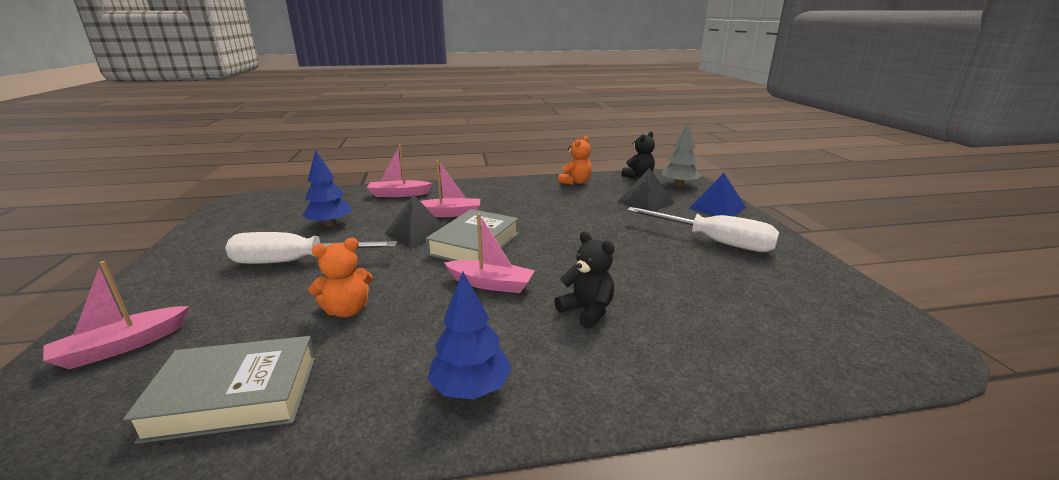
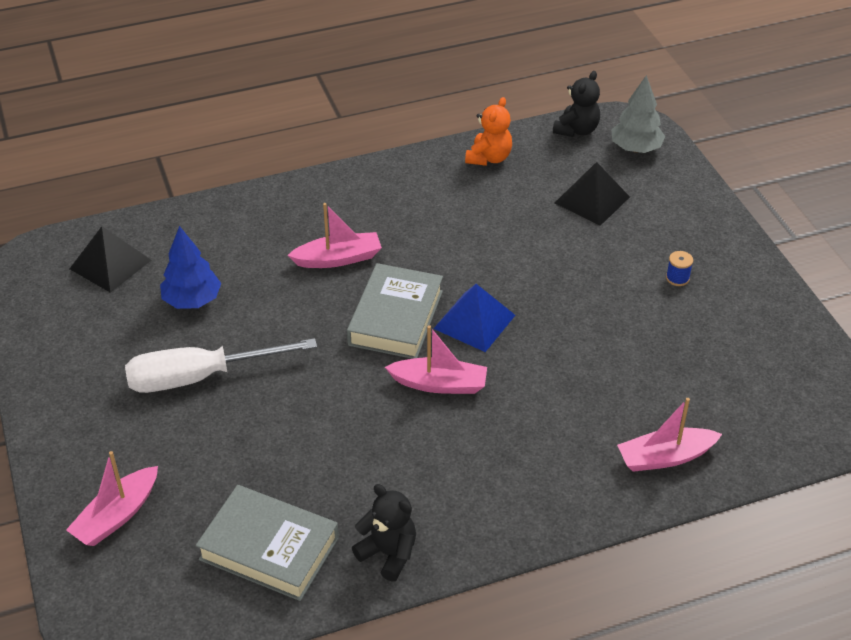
camera: 10 degrees left, 20 degrees up
grey book [123,336,316,444] -> grey book turned 45 degrees clockwise [196,485,339,601]
orange teddy bear [309,238,373,317] -> none
pink boat [367,145,432,197] -> pink boat moved to [617,398,722,472]
black pyramid [385,194,444,248] -> black pyramid moved to [70,226,151,293]
blue tree [427,272,512,399] -> none
black teddy bear [554,231,615,329] -> black teddy bear moved to [352,484,416,581]
white screwdriver [627,207,779,252] -> blue spool [666,251,693,286]
blue pyramid [689,173,746,217] -> blue pyramid moved to [433,284,515,352]

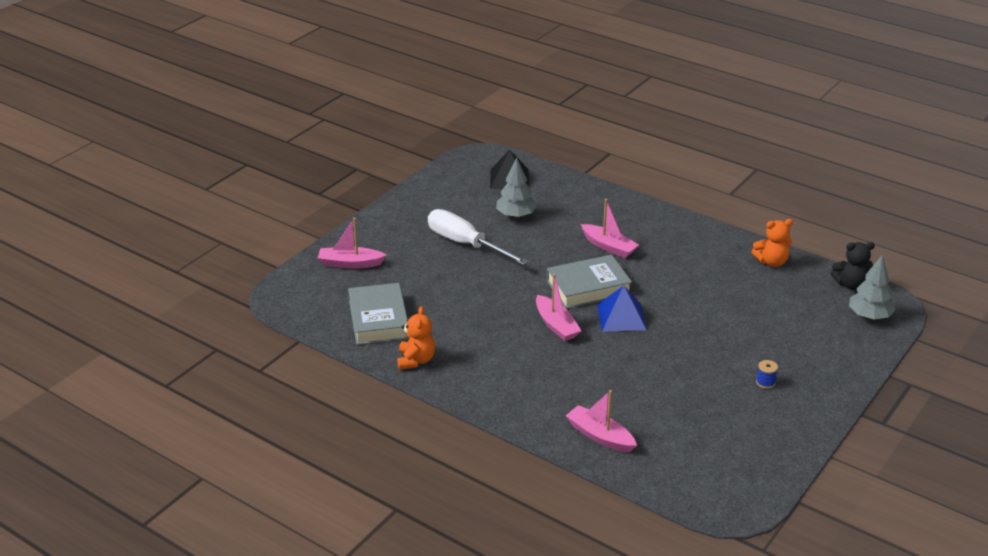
camera: 55 degrees right, 10 degrees down
blue tree [160,226,221,309] -> grey tree [496,158,537,218]
black teddy bear [352,484,416,581] -> orange teddy bear [397,306,436,370]
black pyramid [555,162,630,226] -> none

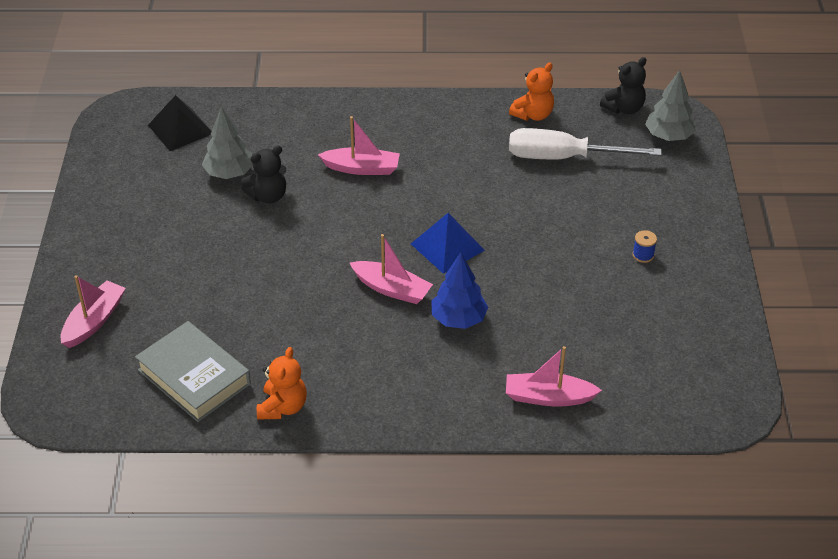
camera: 35 degrees left, 10 degrees up
pink boat [318,218,387,269] -> pink boat turned 150 degrees clockwise [61,275,126,348]
orange teddy bear [397,306,436,370] -> orange teddy bear turned 45 degrees clockwise [257,347,307,419]
white screwdriver [428,209,529,265] -> white screwdriver moved to [509,128,662,160]
grey book [547,255,632,309] -> none
none -> black teddy bear [241,146,286,204]
none -> blue tree [431,253,488,329]

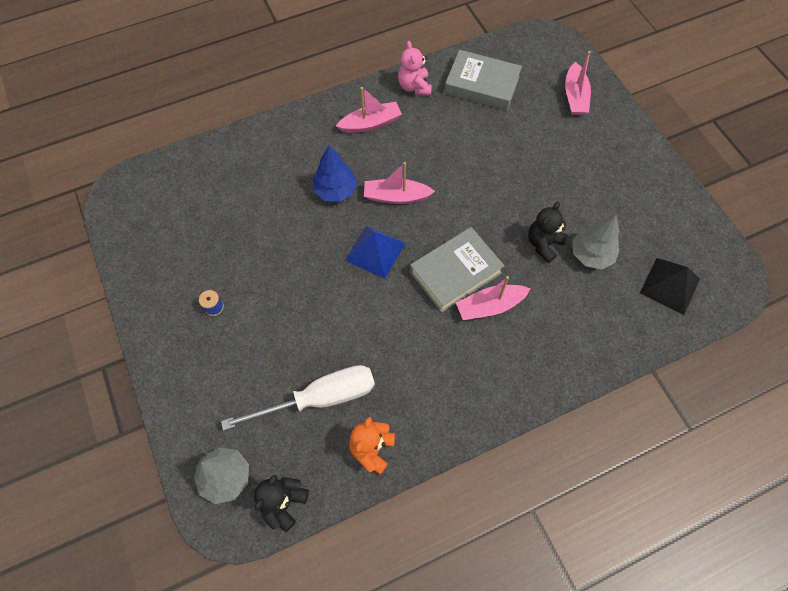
camera: 155 degrees right, 20 degrees up
orange teddy bear [257,347,307,419] -> pink teddy bear [398,41,432,95]
pink boat [506,346,602,407] -> pink boat moved to [336,87,402,133]
none -> grey book [410,227,504,313]

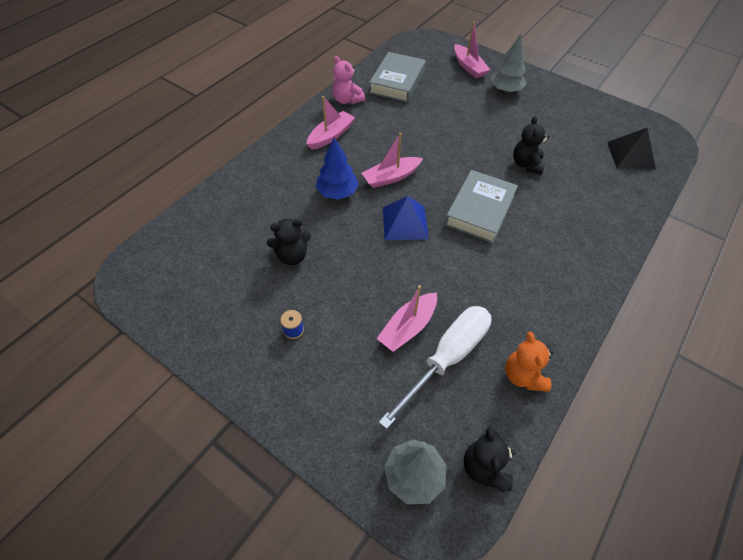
camera: 30 degrees left, 10 degrees down
grey book [444,50,522,110] -> grey book turned 60 degrees counterclockwise [369,52,426,103]
pink boat [456,276,530,320] -> pink boat moved to [377,285,437,352]
grey tree [572,215,620,270] -> grey tree moved to [491,34,527,93]
none -> black teddy bear [267,218,311,265]

